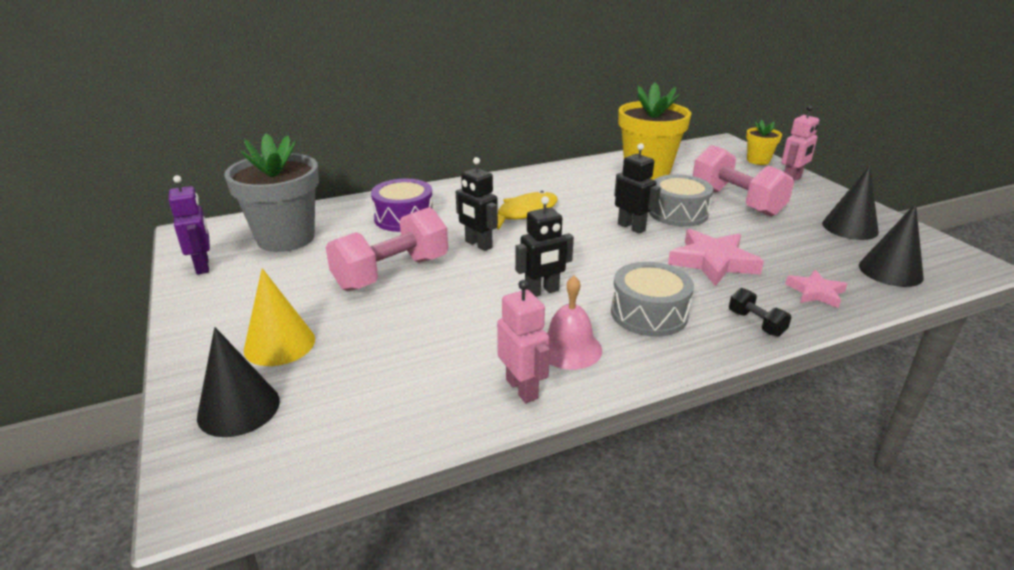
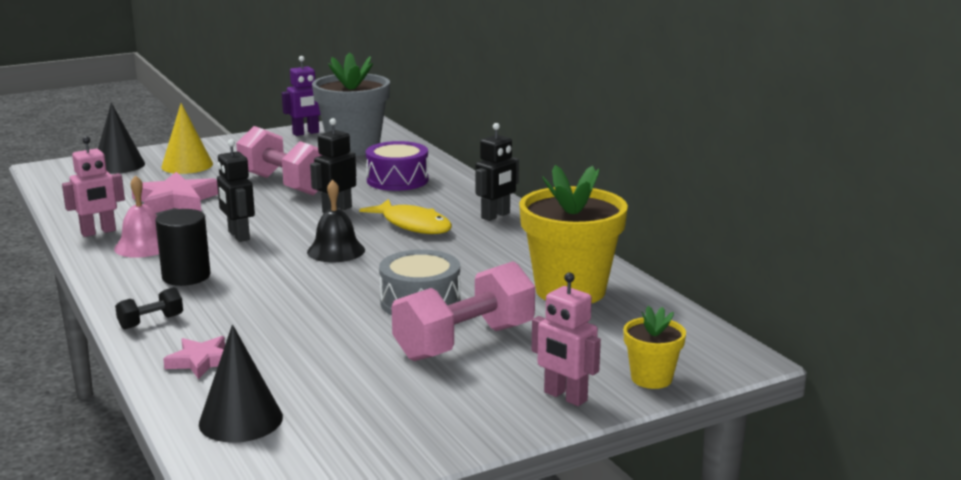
camera: 85 degrees right, 10 degrees down
grey drum [611,262,694,337] -> black cylinder [155,209,211,286]
black robot [614,143,661,234] -> black robot moved to [476,123,519,221]
pink star [668,229,764,286] -> pink star moved to [131,172,218,213]
black cone [822,165,879,240] -> none
none -> black bell [307,179,365,262]

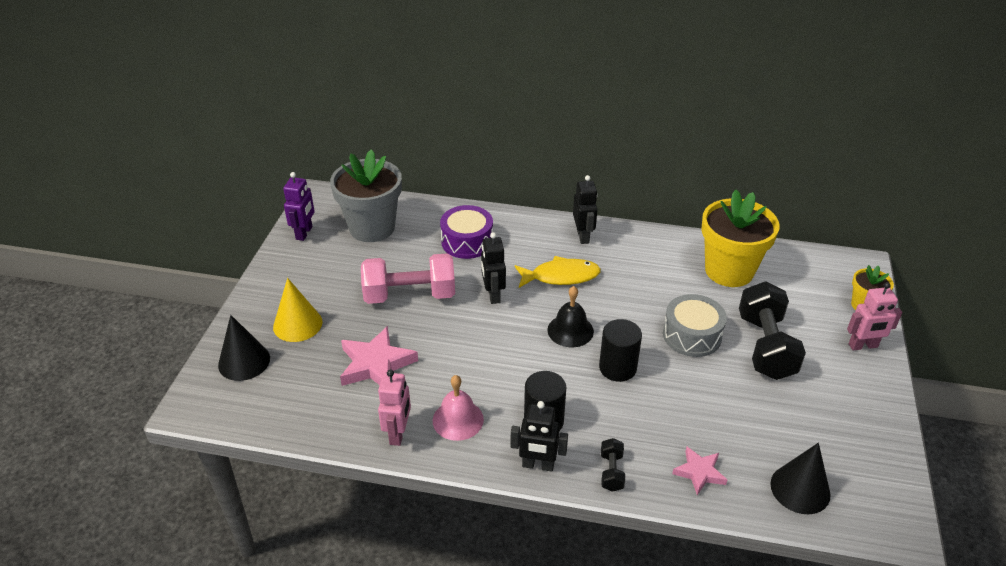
camera: 50 degrees left, 20 degrees up
black robot [217,139,255,242] -> black robot moved to [511,401,568,472]
pink dumbbell [392,261,535,361] -> black dumbbell [739,281,806,380]
none -> black cylinder [599,319,642,382]

